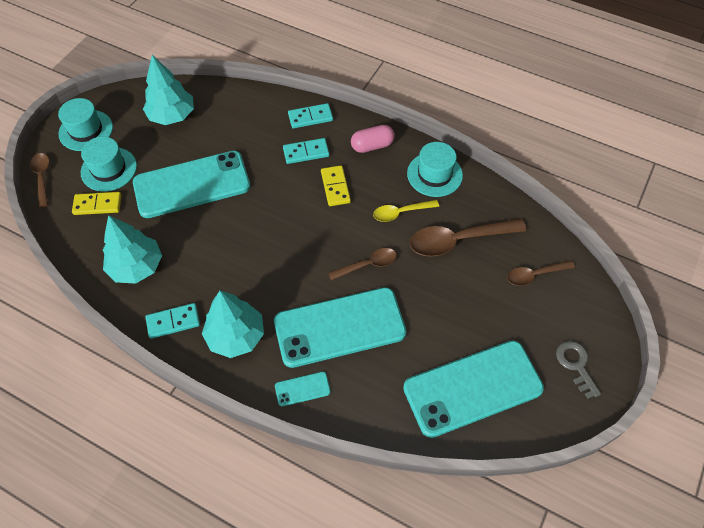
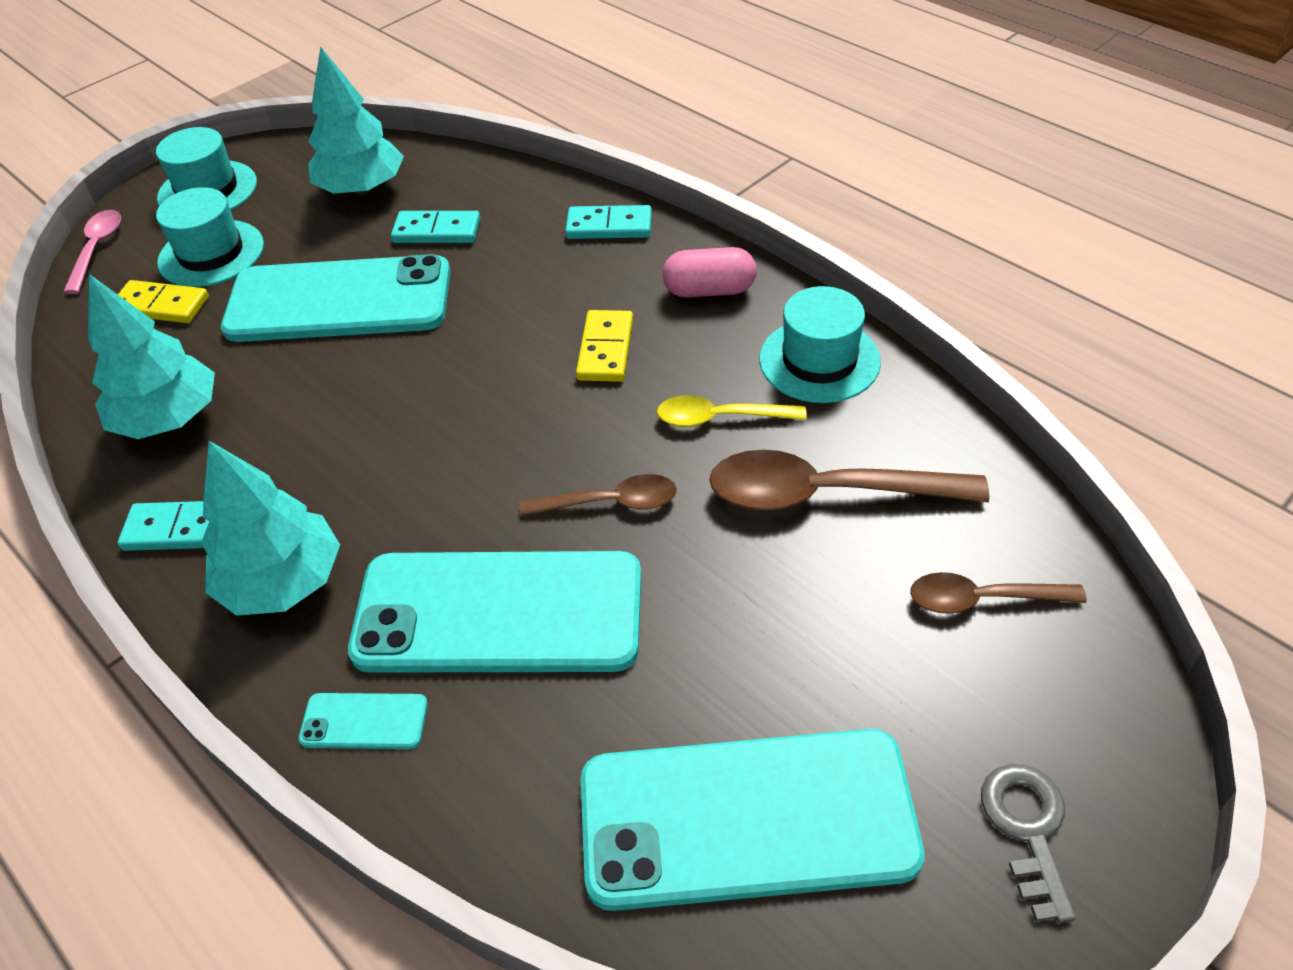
camera: 20 degrees right, 10 degrees down
brown spoon [30,153,49,208] -> pink spoon [63,210,121,294]
turquoise domino [283,138,329,164] -> turquoise domino moved to [391,211,480,243]

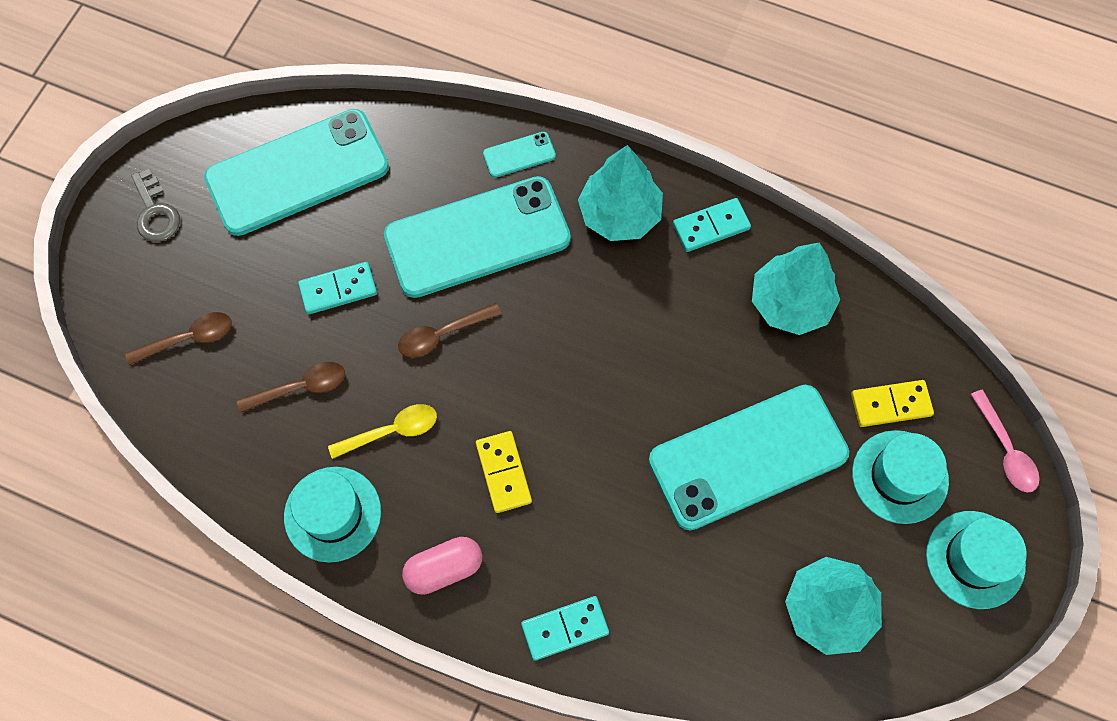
camera: 155 degrees right, 20 degrees up
turquoise domino [391,211,480,243] -> turquoise domino moved to [298,262,377,314]
brown spoon [709,450,990,511] -> brown spoon [237,362,345,413], size x0.58

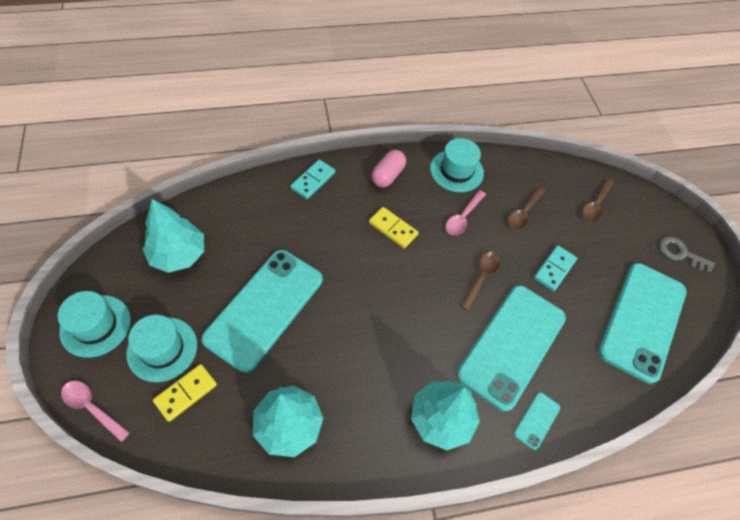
camera: 140 degrees right, 10 degrees down
yellow spoon [328,404,437,459] -> pink spoon [445,190,486,235]
turquoise domino [673,198,751,252] -> none

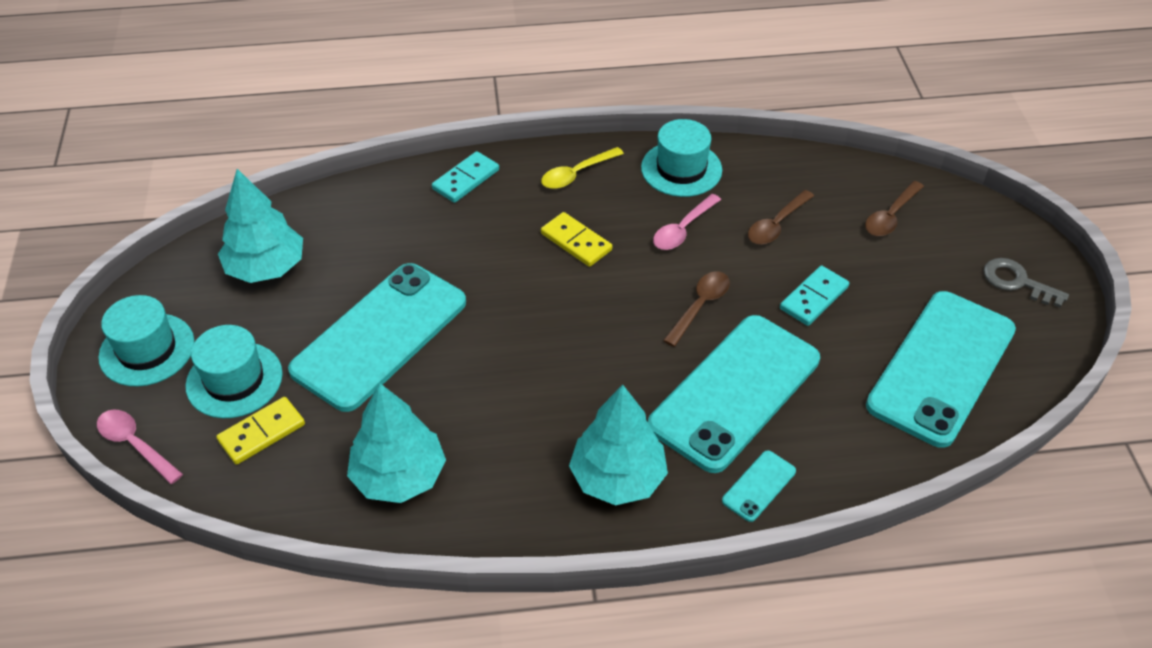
camera: 10 degrees right, 10 degrees down
pink capsule [371,150,406,188] -> yellow spoon [541,147,624,189]

